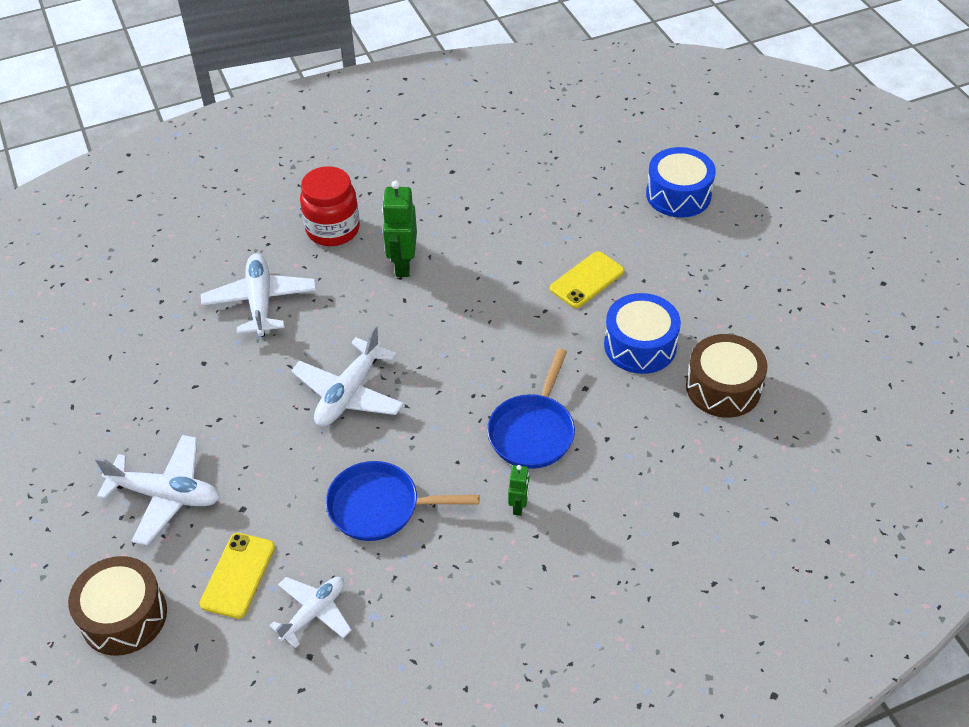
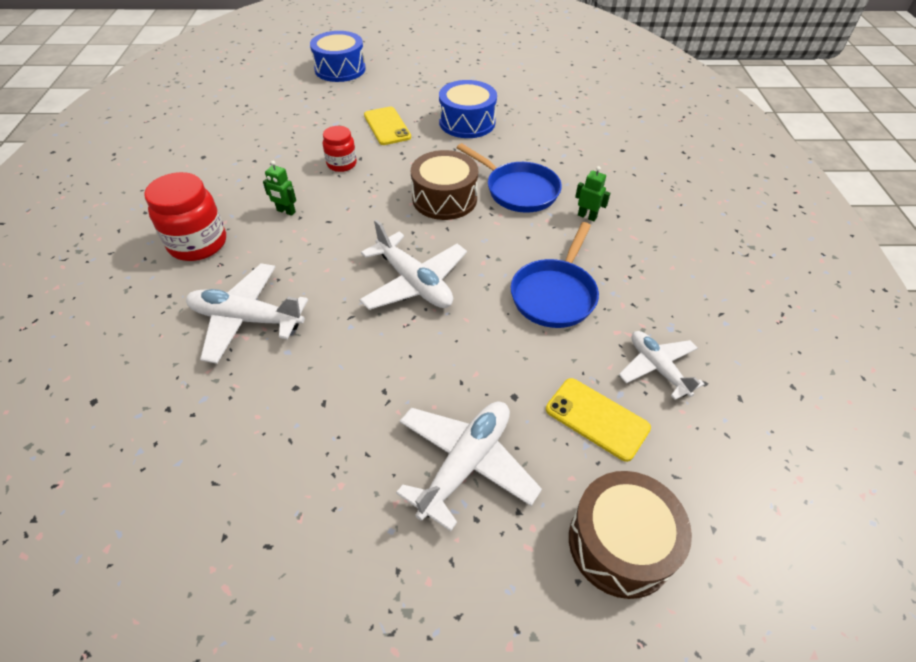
camera: 70 degrees left, 0 degrees up
green robot [382,180,417,277] -> green robot [263,161,296,216], size x0.54
brown drum [686,334,768,418] -> brown drum moved to [411,150,478,220]
none -> red jar [323,126,357,172]

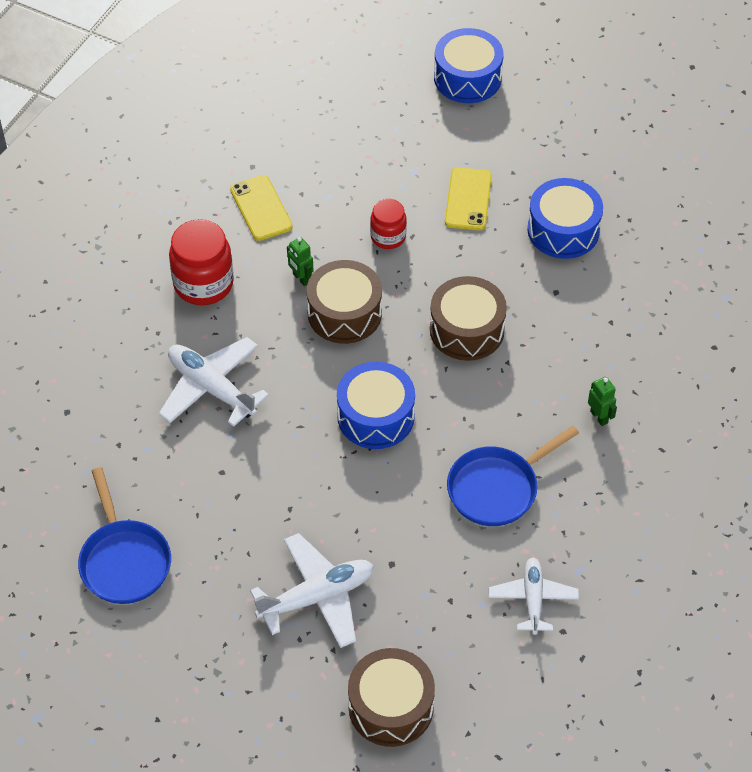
camera: 30 degrees right, 5 degrees up
white plane [359,219,467,310] -> blue drum [337,362,415,449]
blue pan [457,143,562,213] -> blue pan moved to [78,467,171,604]
yellow phone [546,378,651,462] -> yellow phone moved to [230,175,293,241]
none -> brown drum [307,260,382,344]

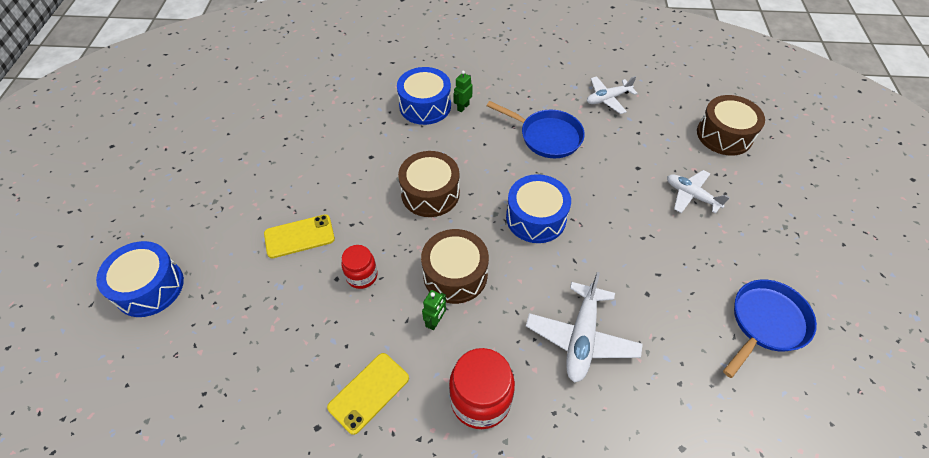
camera: 115 degrees left, 0 degrees up
white plane [250,533,374,648] -> white plane [667,170,730,214], size x0.66
blue drum [527,178,603,259] -> blue drum moved to [397,67,451,125]

